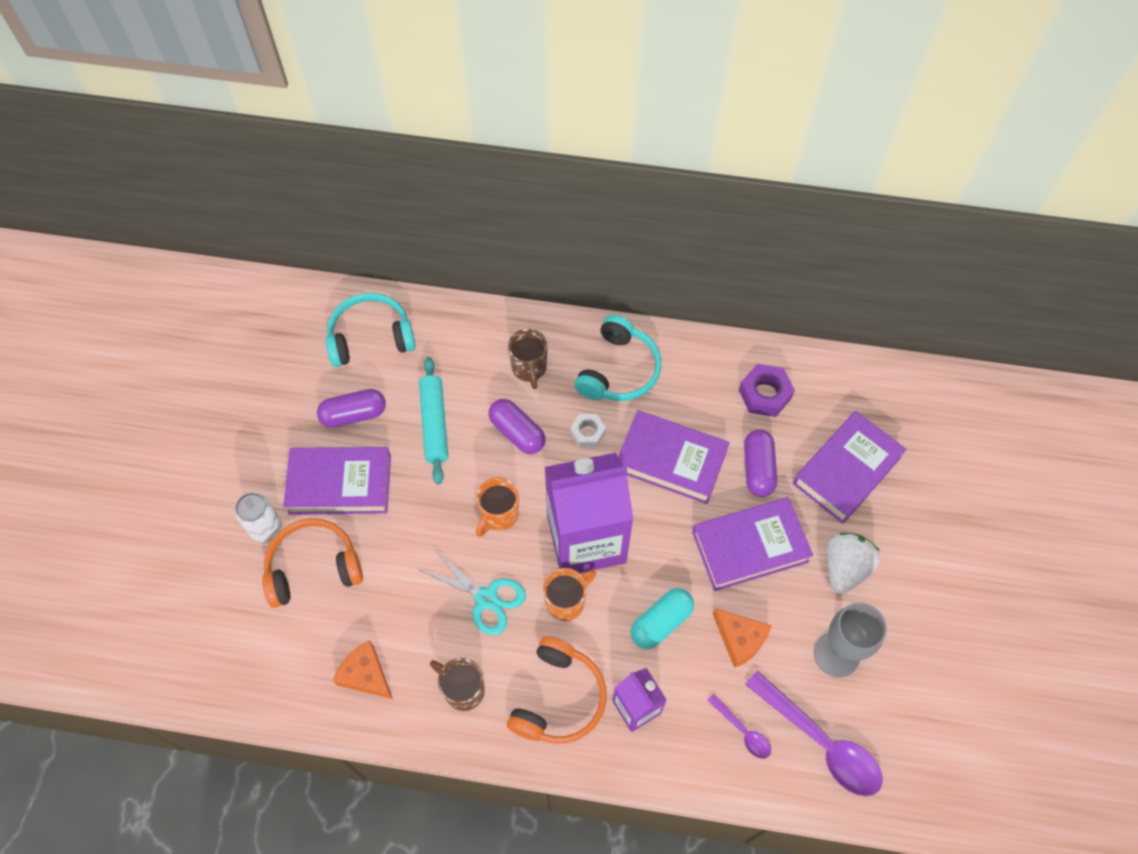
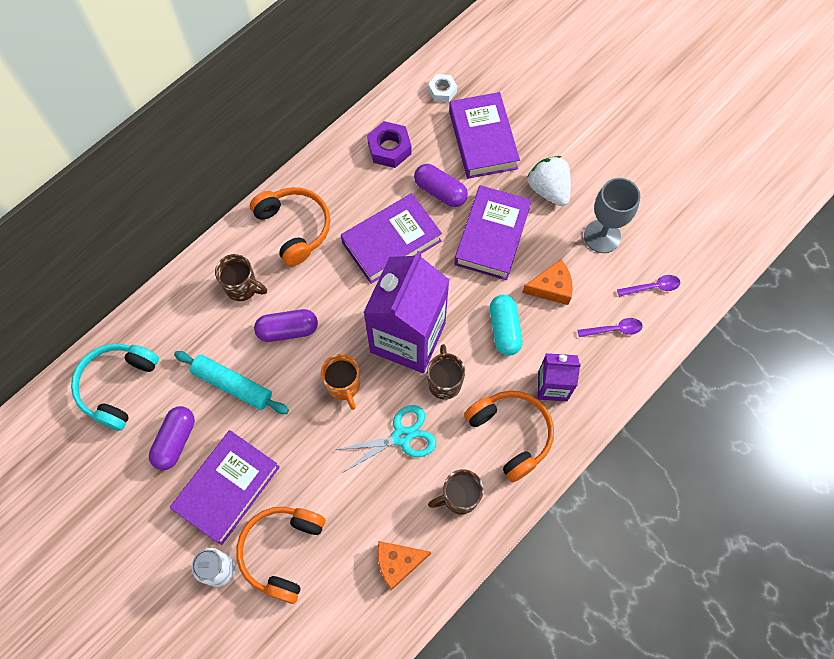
camera: 55 degrees left, 5 degrees up
orange mug [543,568,596,621] -> brown mug [427,344,465,400]
white nut [570,414,606,447] -> white nut moved to [428,74,457,102]
turquoise headphones [574,315,661,401] -> orange headphones [250,187,330,266]
purple spoon [745,670,883,796] -> purple spoon [617,275,680,297], size x0.50

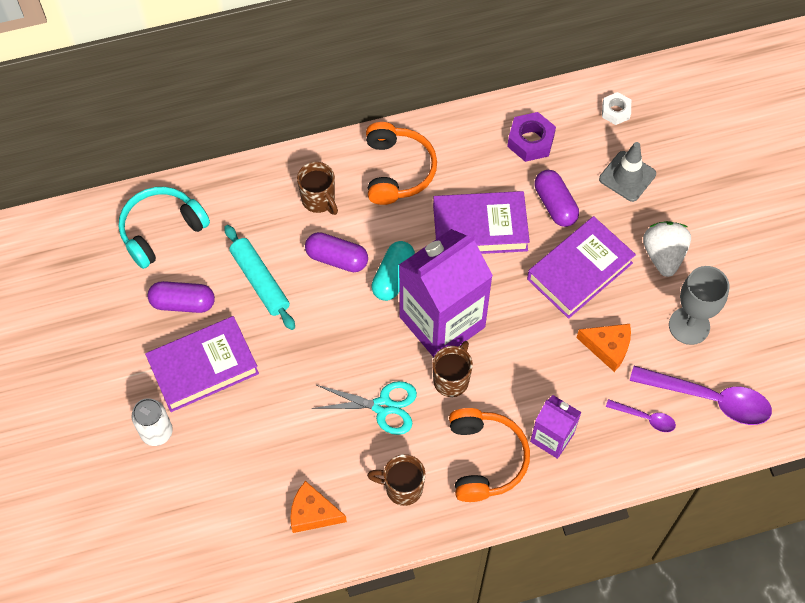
camera: 30 degrees right, 5 degrees down
purple capsule [149,406,195,470] -> purple capsule turned 45 degrees clockwise [148,281,215,313]
orange headphones [236,507,325,604] -> none
orange mug [321,354,360,410] -> none
purple book [449,92,520,179] -> grey traffic cone [599,142,656,202]
turquoise capsule [490,295,523,356] -> turquoise capsule moved to [371,241,415,301]
purple spoon [617,275,680,297] -> purple spoon [630,366,772,425], size x2.00

